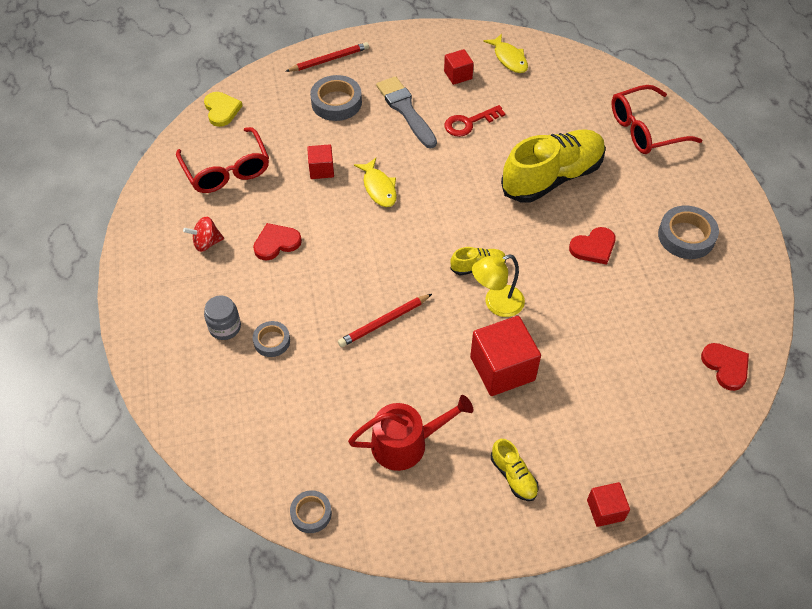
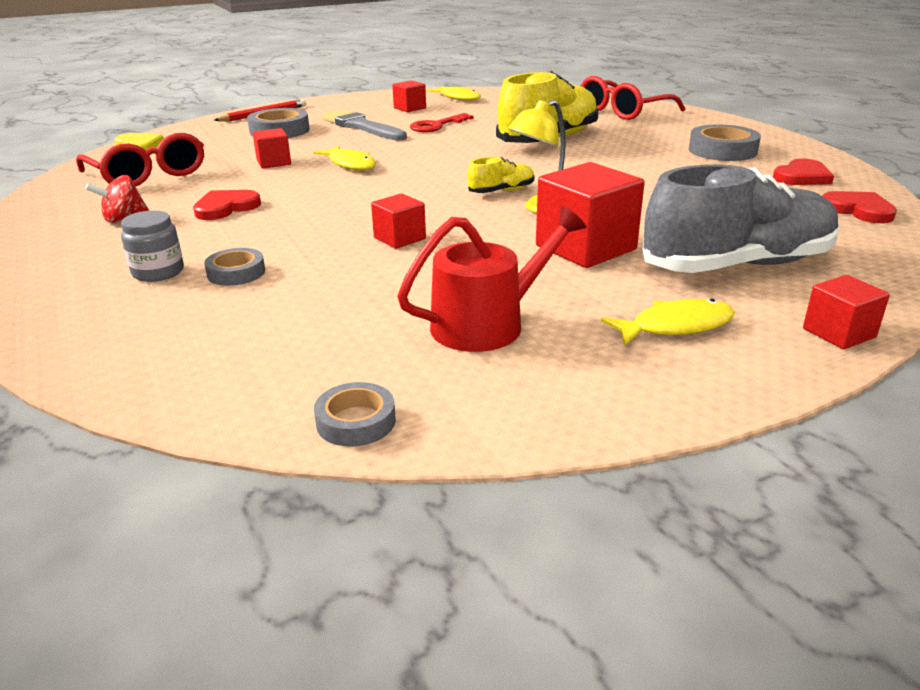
camera: 15 degrees left, 25 degrees down
red pencil [338,294,432,347] -> red cube [371,194,426,249]
yellow shoe [491,439,539,501] -> yellow fish [601,299,735,345]
red heart [569,227,616,265] -> red heart moved to [773,159,834,185]
none -> grey shoe [642,164,840,273]

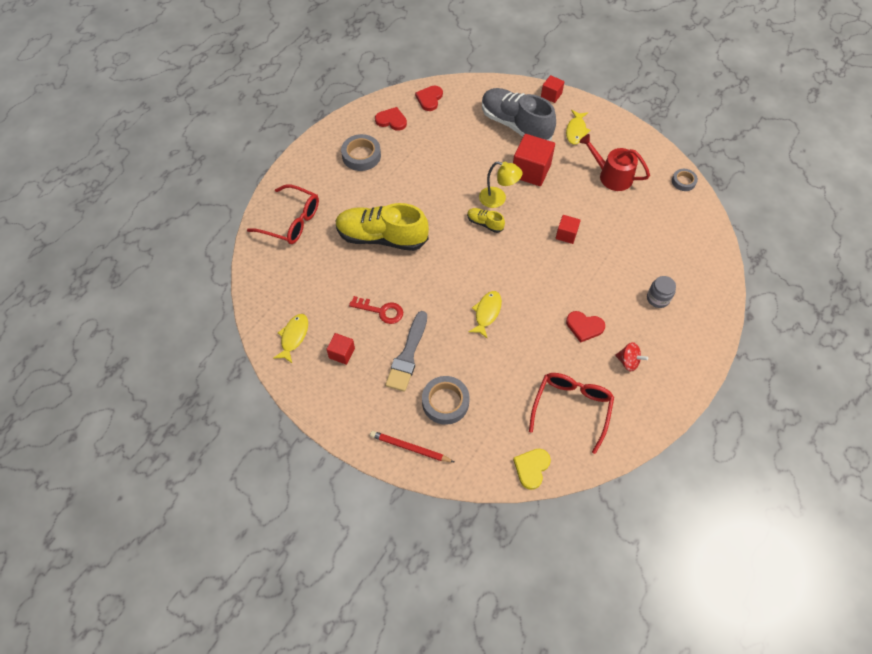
camera: 120 degrees left, 30 degrees up
grey tape [204,248,265,286] -> none
red cube [253,128,291,168] -> none
yellow fish [601,299,735,345] -> yellow fish turned 120 degrees counterclockwise [566,110,591,145]

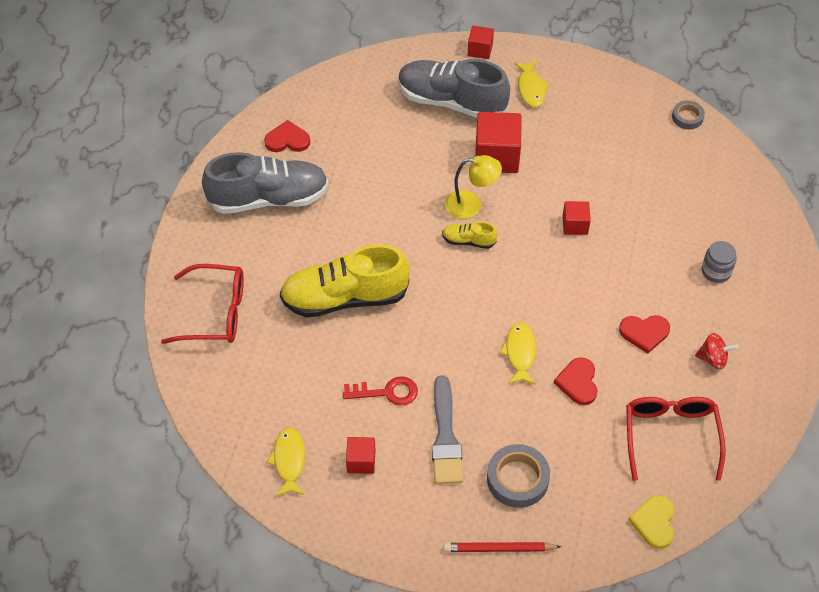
camera: 20 degrees left, 5 degrees down
grey tape [341,134,381,171] -> grey shoe [202,152,329,214]
red heart [415,86,443,111] -> red heart moved to [554,357,597,405]
red watering can [579,134,650,191] -> none

